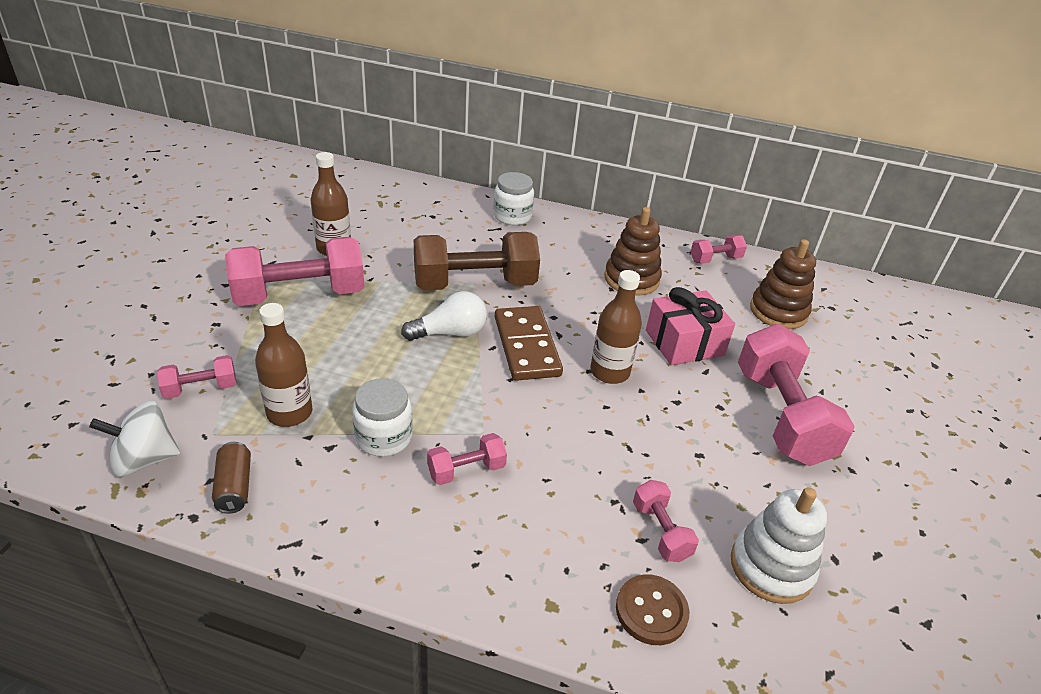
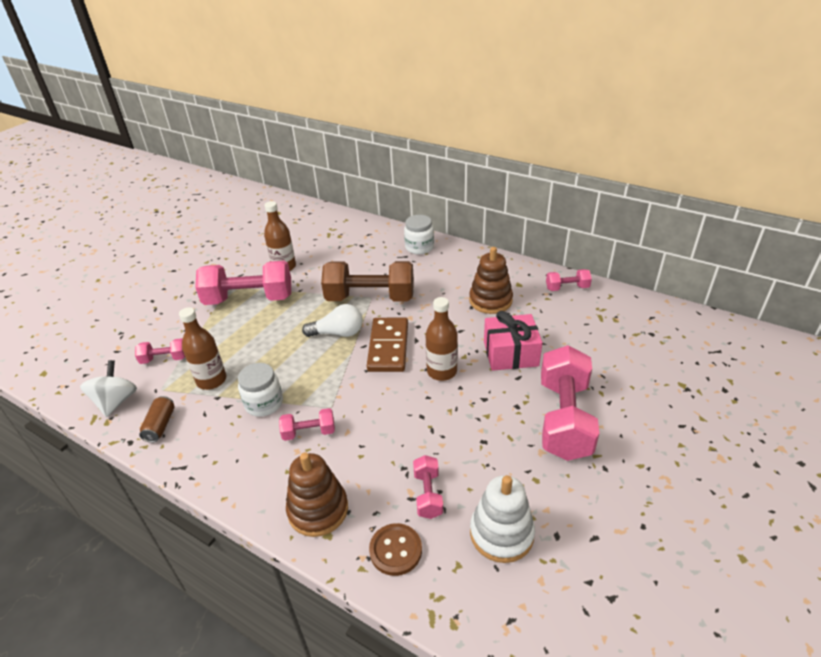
camera: 20 degrees right, 0 degrees up
white spinning top [89,401,180,477] -> white spinning top turned 90 degrees clockwise [80,360,137,417]
brown stacking toy [750,239,816,329] -> brown stacking toy moved to [286,452,348,537]

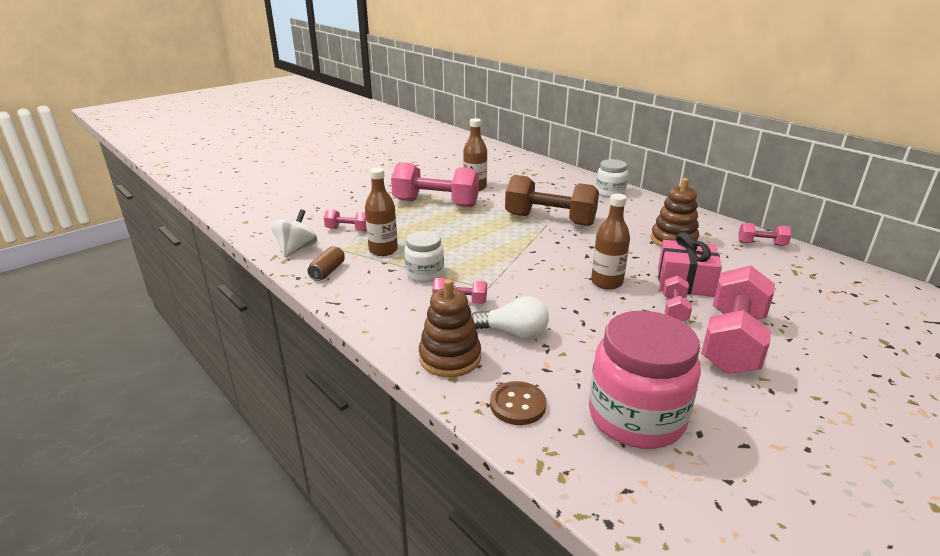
camera: 15 degrees right, 10 degrees down
white light bulb [302,304,363,337] -> white light bulb moved to [471,296,549,339]
brown domino [367,317,408,372] -> none
pink dumbbell [413,455,443,519] -> pink dumbbell moved to [663,276,692,321]
white stacking toy [470,475,535,563] -> pink jar [589,311,701,449]

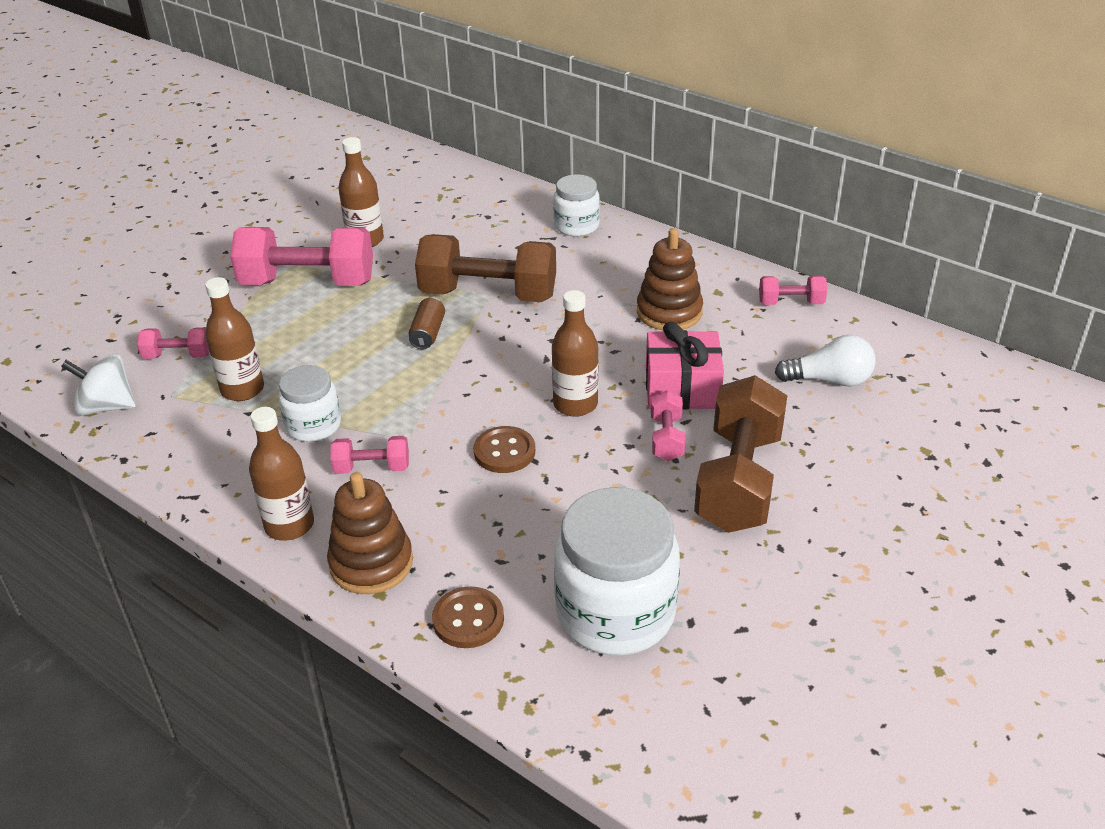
camera: 10 degrees left, 10 degrees up
white spinning top [271,209,317,257] -> white spinning top turned 90 degrees counterclockwise [61,354,136,416]
brown can [307,246,345,281] -> brown can moved to [409,297,445,349]
white light bulb [471,296,549,339] -> white light bulb moved to [775,335,876,386]
pink jar [589,311,701,449] -> white jar [554,487,680,655]
pink dumbbell [701,266,775,374] -> brown dumbbell [694,375,787,533]
none -> brown bottle [249,407,314,541]
none -> brown button [474,426,535,473]

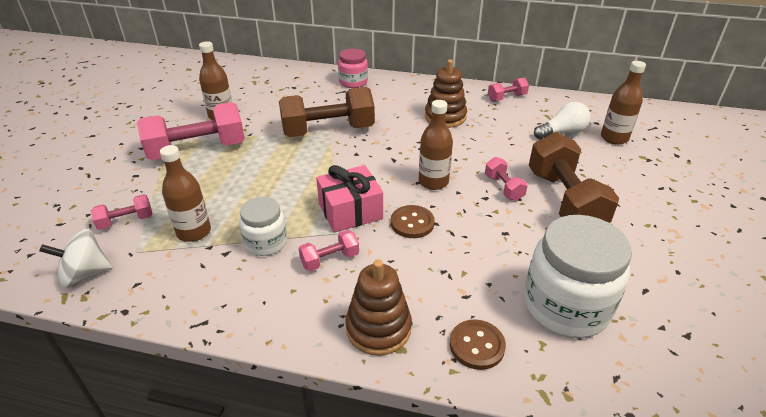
camera: 25 degrees left, 0 degrees up
brown bottle [249,407,314,541] -> brown bottle moved to [601,61,646,145]
brown can [409,297,445,349] -> none
white jar [553,174,600,236] -> pink jar [338,48,368,88]
pink gift [646,322,724,409] -> pink gift moved to [316,165,383,233]

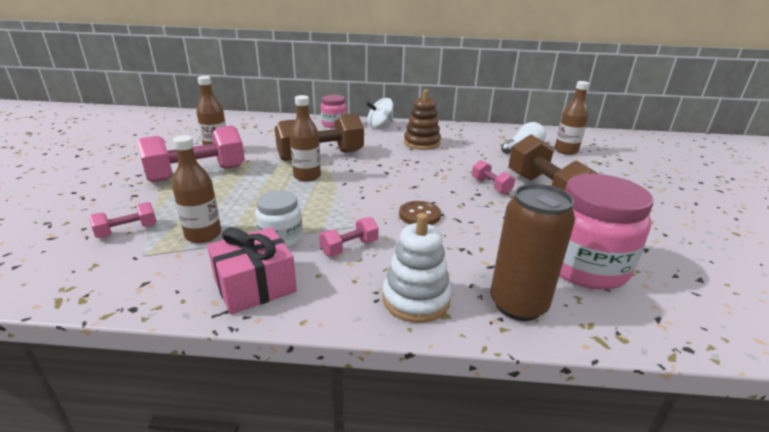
camera: 10 degrees left, 10 degrees down
white spinning top [39,229,113,287] -> white spinning top moved to [366,98,393,128]
pink gift [316,165,383,233] -> pink gift moved to [207,227,297,314]
brown stacking toy [345,260,412,356] -> white stacking toy [383,213,451,323]
brown bottle [419,100,453,190] -> brown bottle moved to [290,95,321,182]
brown button [450,319,506,370] -> brown can [490,184,575,321]
pink dumbbell [488,77,529,101] -> none
white jar [524,215,632,338] -> pink jar [559,174,654,290]

